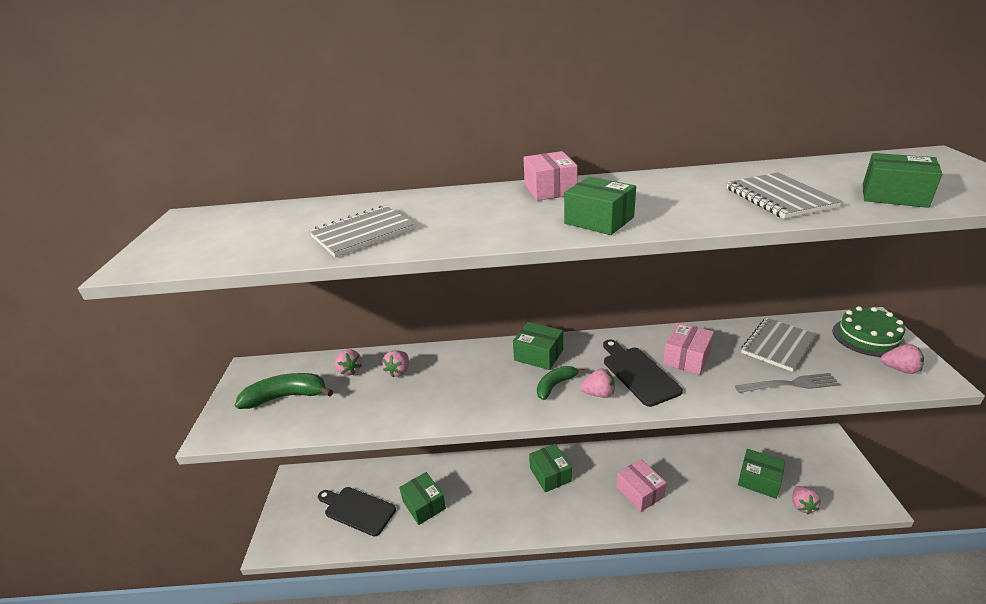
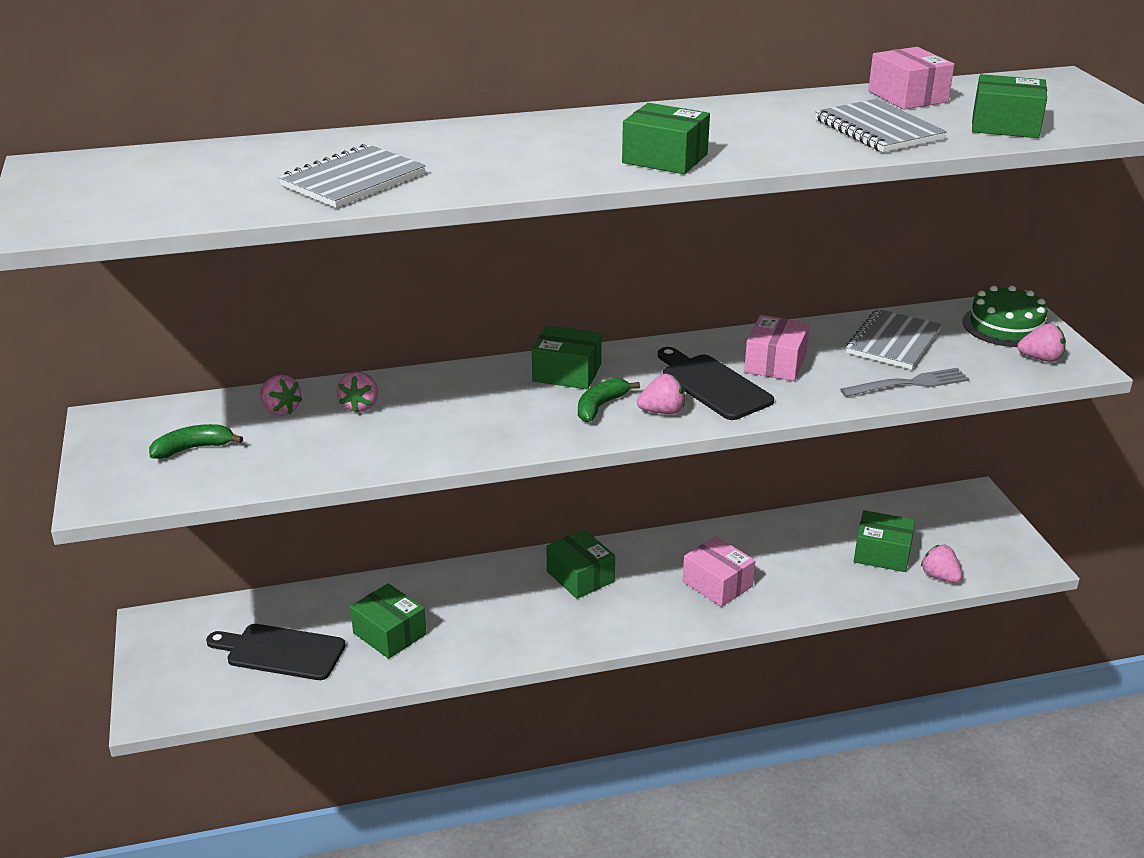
camera: 15 degrees left, 0 degrees up
green banana [235,373,333,409] -> green banana [149,424,243,459], size x0.62
pink box [523,151,578,201] -> pink box moved to [868,47,954,109]
pink strawberry [792,486,821,515] -> pink strawberry turned 150 degrees clockwise [921,545,962,583]

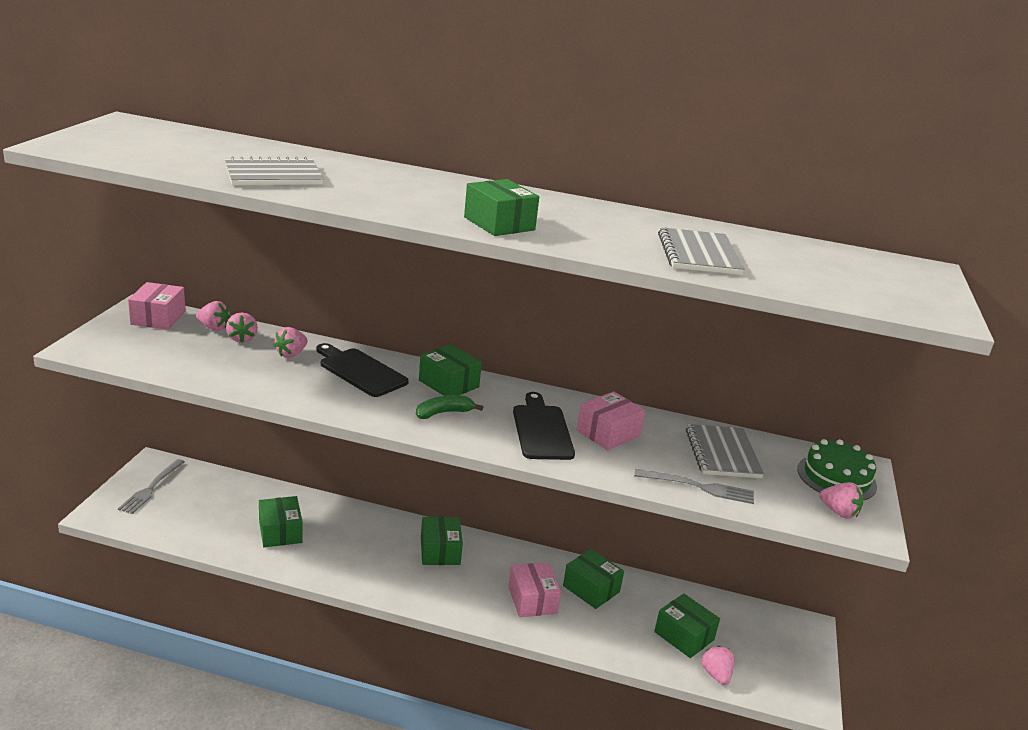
camera: 25 degrees right, 5 degrees down
green banana [149,424,243,459] -> none
black cutting board [206,624,345,680] -> black cutting board moved to [317,343,409,397]
pink strawberry [637,374,685,414] -> pink strawberry moved to [196,301,231,331]
grey notebook [846,309,942,370] -> grey notebook turned 60 degrees counterclockwise [686,424,764,478]
pink box [868,47,954,109] -> pink box moved to [128,282,185,330]
green box [972,74,1047,138] -> green box moved to [563,549,624,609]
none -> grey fork [118,459,184,514]

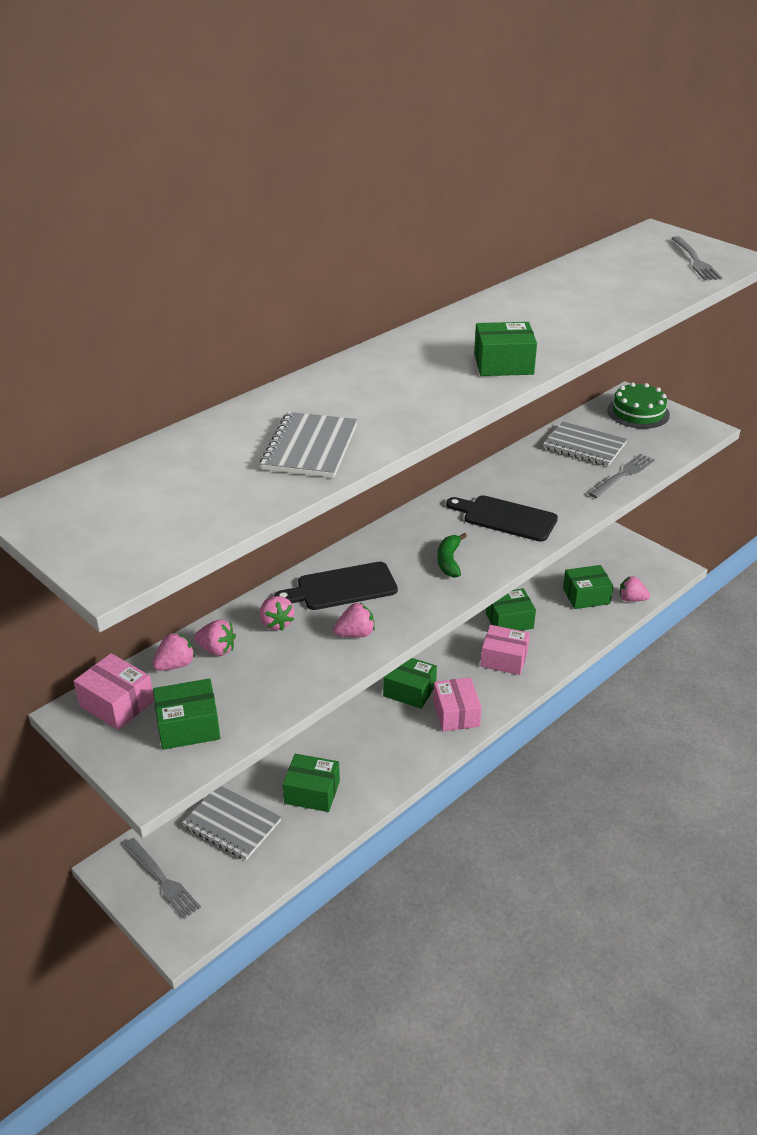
camera: 55 degrees left, 10 degrees up
green box [419,344,482,396] -> green box moved to [153,679,220,750]
pink box [577,391,645,450] -> pink box moved to [433,677,482,731]
grey notebook [658,227,745,275] -> grey notebook moved to [182,786,281,860]
pink strawberry [819,482,863,519] -> pink strawberry moved to [333,603,375,637]
none -> grey fork [671,236,722,280]

